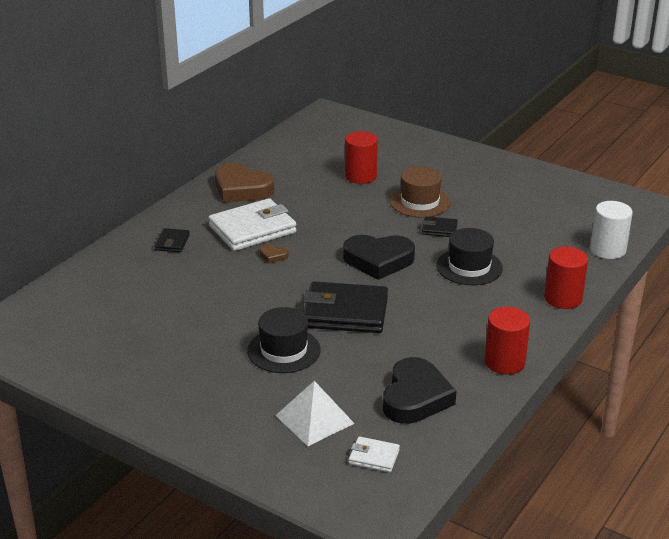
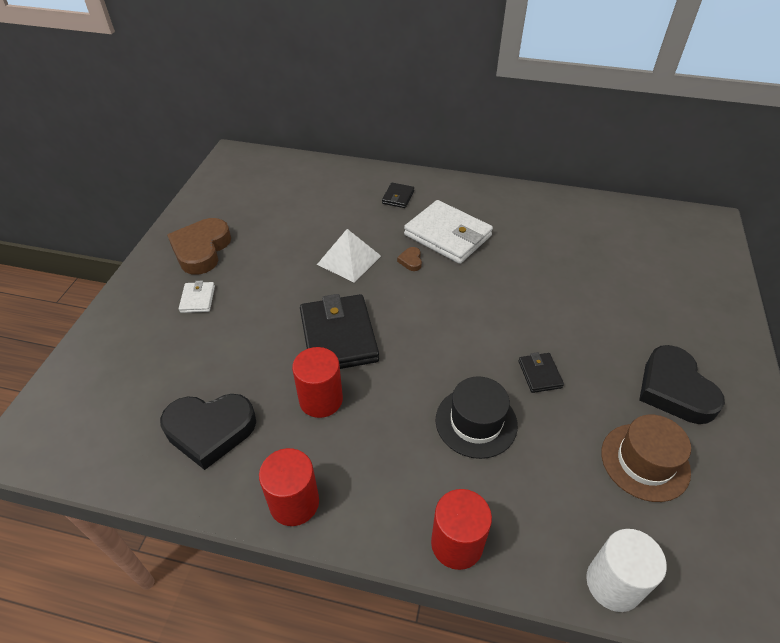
camera: 70 degrees right, 15 degrees up
black wallet [154,228,190,252] -> black wallet turned 60 degrees counterclockwise [382,183,414,208]
brown heart [215,163,274,203] -> brown heart moved to [167,218,231,275]
black hat [247,307,321,373] -> none
white pyramid [275,381,355,446] -> white pyramid moved to [317,229,381,283]
black heart [343,235,415,280] -> black heart moved to [639,345,725,424]
red cylinder [345,131,378,184] -> red cylinder moved to [292,347,343,418]
white wallet [349,436,400,472] -> white wallet moved to [179,281,215,313]
brown hat [390,166,451,218] -> brown hat moved to [601,415,691,502]

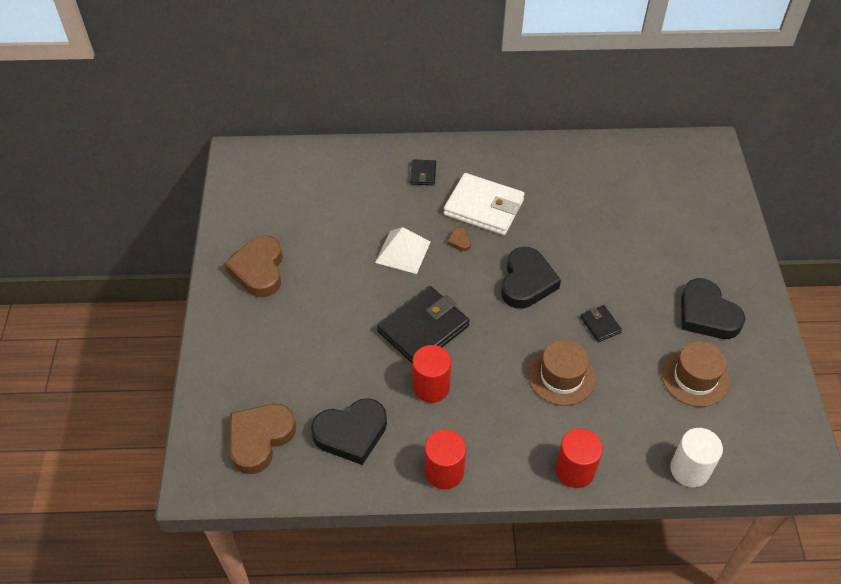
camera: 15 degrees left, 5 degrees up
white wallet [179,281,215,313] -> none
black wallet [300,294,379,369] -> black wallet turned 75 degrees clockwise [377,286,470,363]
black hat [436,376,518,459] -> brown hat [528,340,596,406]
none -> brown heart [229,404,296,474]
none -> black heart [501,247,561,309]

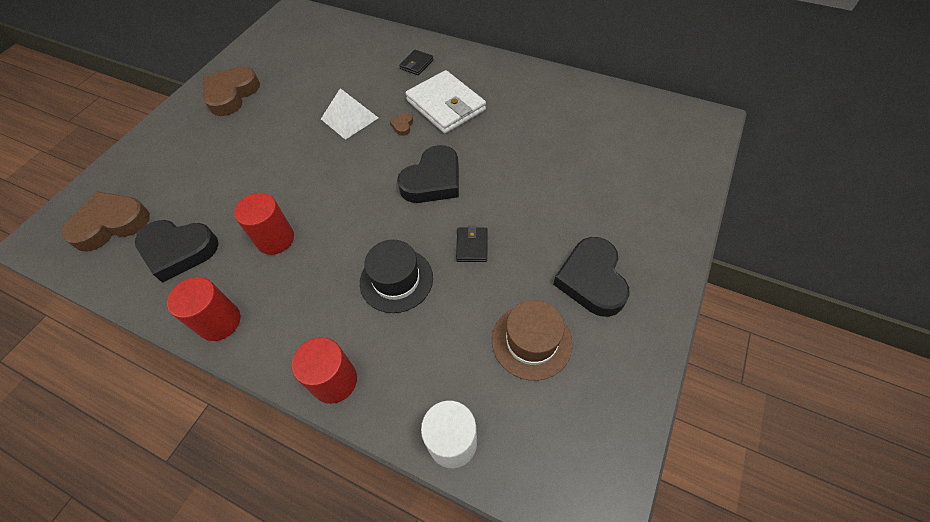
camera: 30 degrees right, 5 degrees up
black wallet [377,286,470,363] -> none
brown hat [528,340,596,406] -> black hat [360,240,433,313]

